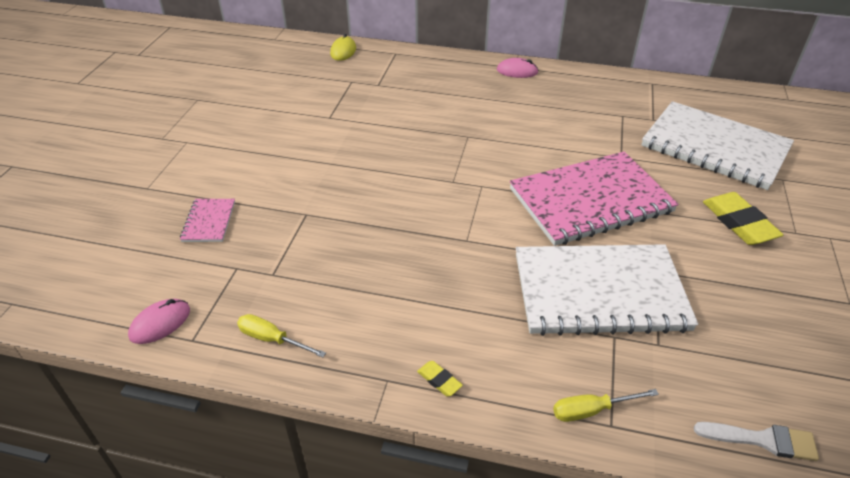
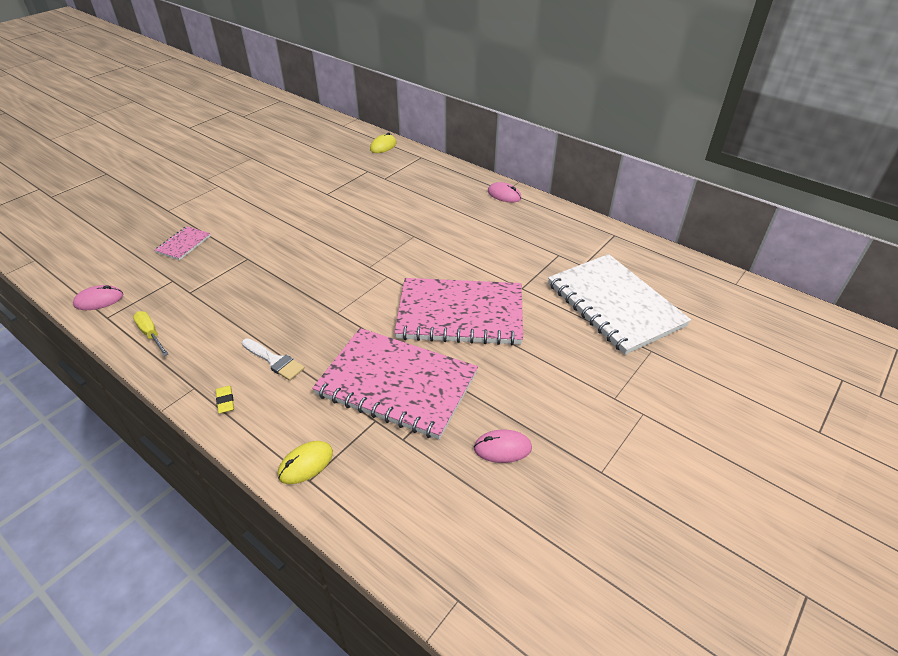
camera: 25 degrees right, 0 degrees up
white notebook [516,244,698,336] -> pink notebook [312,328,478,440]
yellow screwdriver [553,389,659,422] -> yellow mouse [278,441,333,484]
white brush [694,422,819,461] -> white brush moved to [242,338,305,381]
yellow eraser [703,192,784,245] -> none
none -> pink mouse [474,430,532,463]

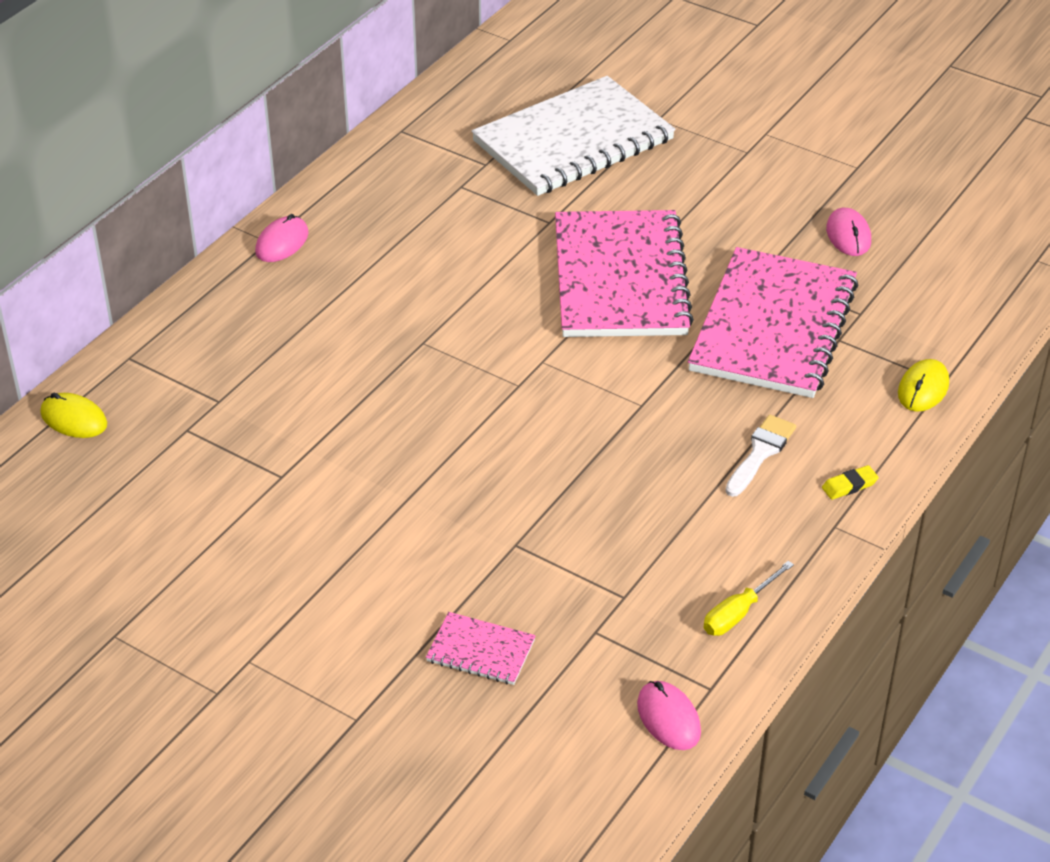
camera: 95 degrees left, 0 degrees up
yellow mouse [278,441,333,484] -> yellow mouse turned 75 degrees clockwise [898,359,949,412]

